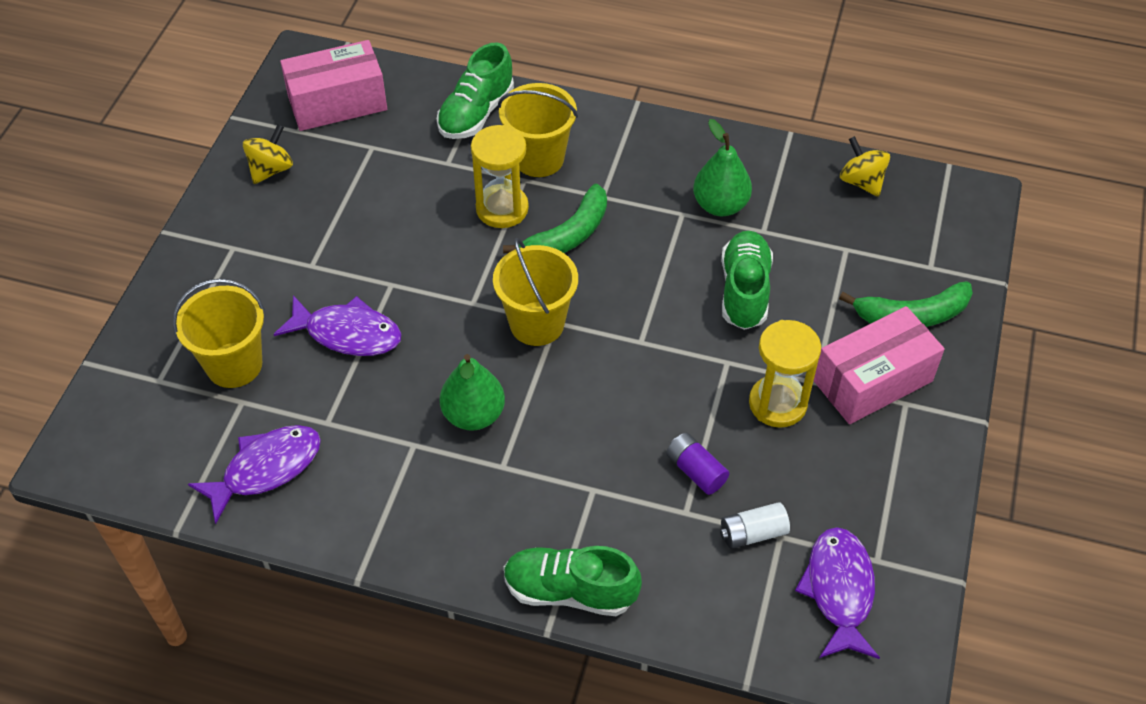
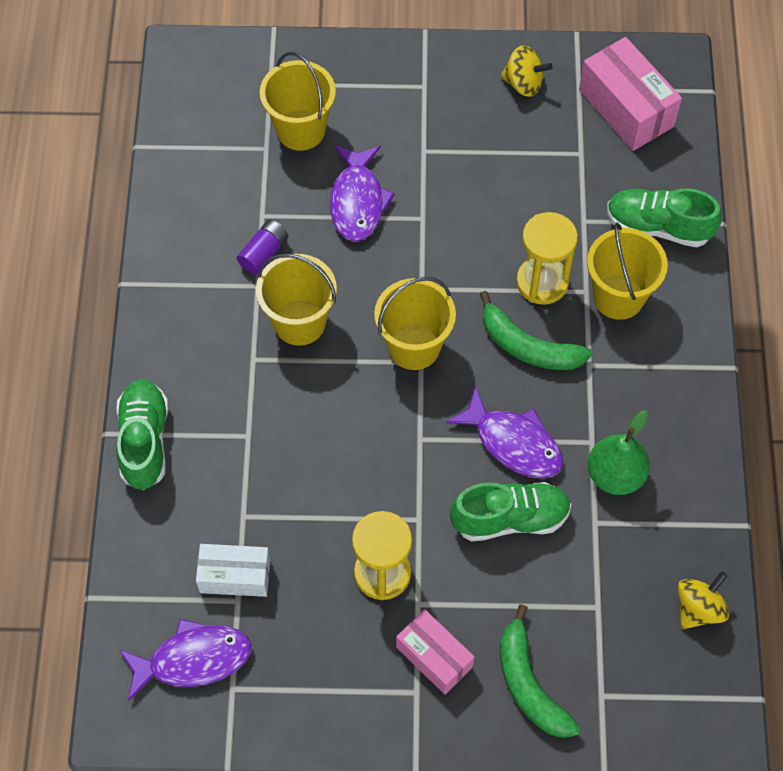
camera: 75 degrees right, 10 degrees up
purple fish [188,425,321,524] -> purple fish moved to [446,386,563,479]
green pear [440,354,505,431] -> yellow bucket [256,254,337,346]
purple battery [666,433,729,495] -> purple battery moved to [237,220,288,275]
white battery [720,502,790,549] -> white box [196,544,270,597]
pink box [814,306,945,424] -> pink box [396,609,474,695], size x0.65

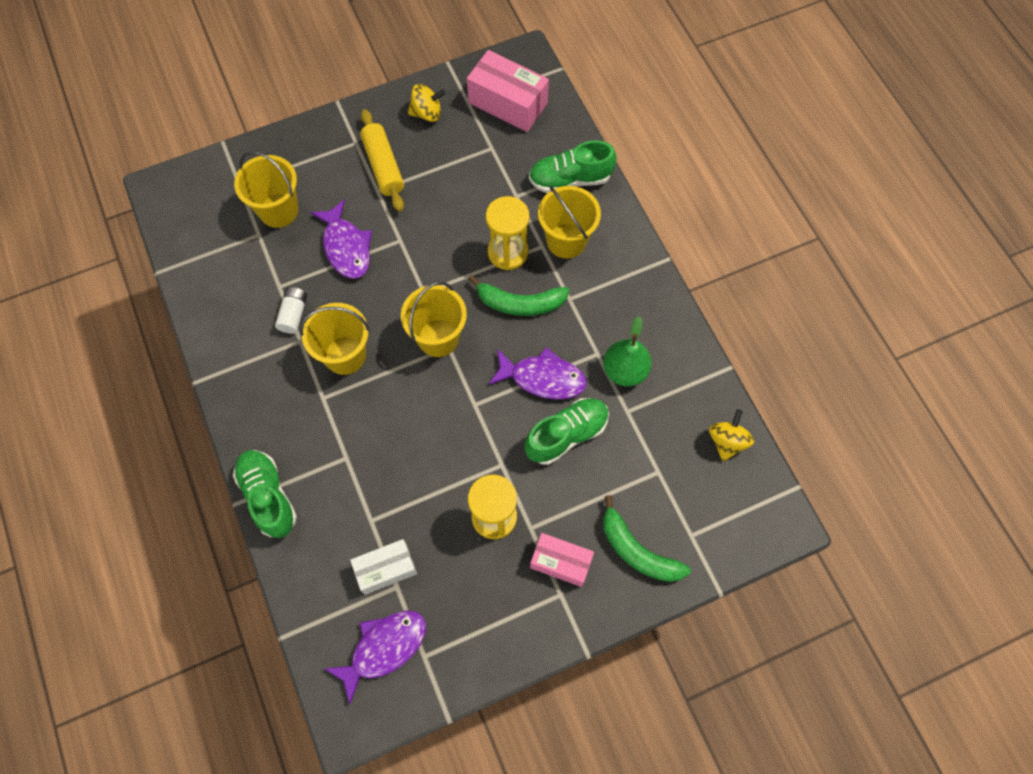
camera: 25 degrees left, 5 degrees up
purple battery [237,220,288,275] -> white battery [275,287,307,334]
none -> yellow rolling pin [360,109,404,212]

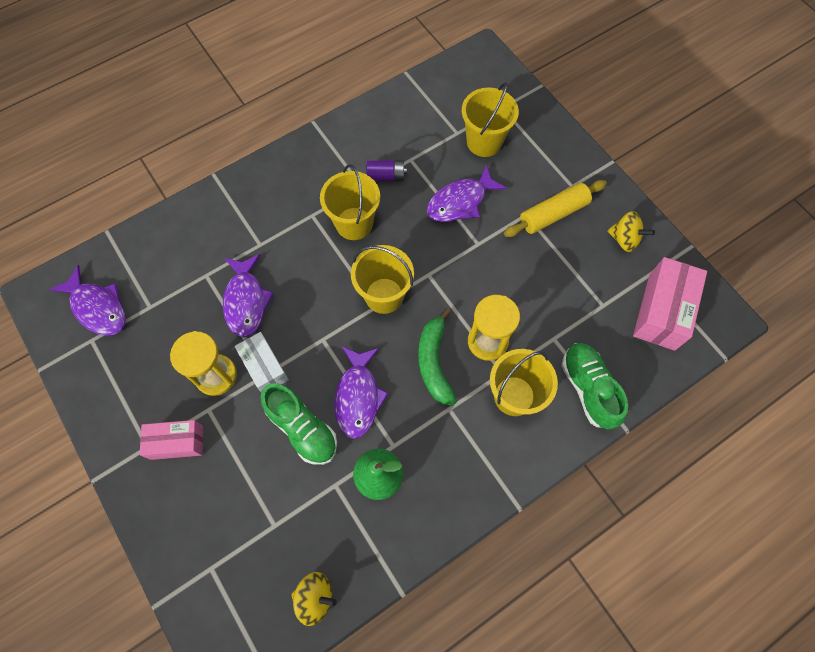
camera: 80 degrees right, 0 degrees up
green shoe [233,450,297,538] -> none
white battery [275,287,307,334] -> purple battery [366,161,407,181]
white box [350,539,417,595] -> white box moved to [235,332,289,392]
yellow spinning top [408,84,445,122] -> yellow spinning top turned 45 degrees counterclockwise [607,211,655,252]
pink box [530,533,594,587] -> pink box turned 75 degrees clockwise [140,420,203,460]
green banana [603,495,691,582] -> none
none -> purple fish [223,254,274,337]

